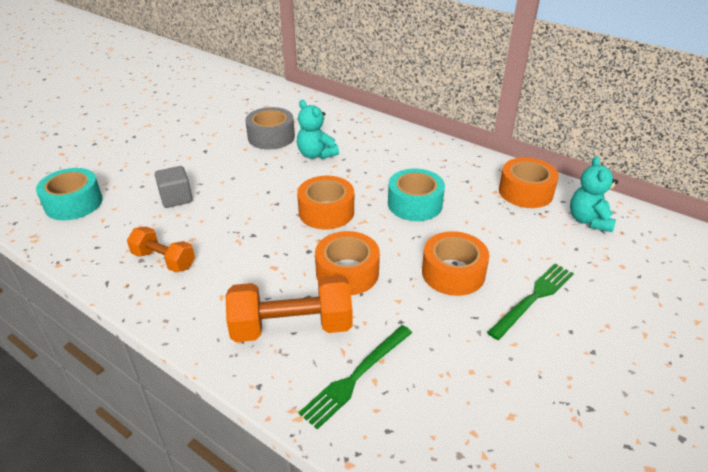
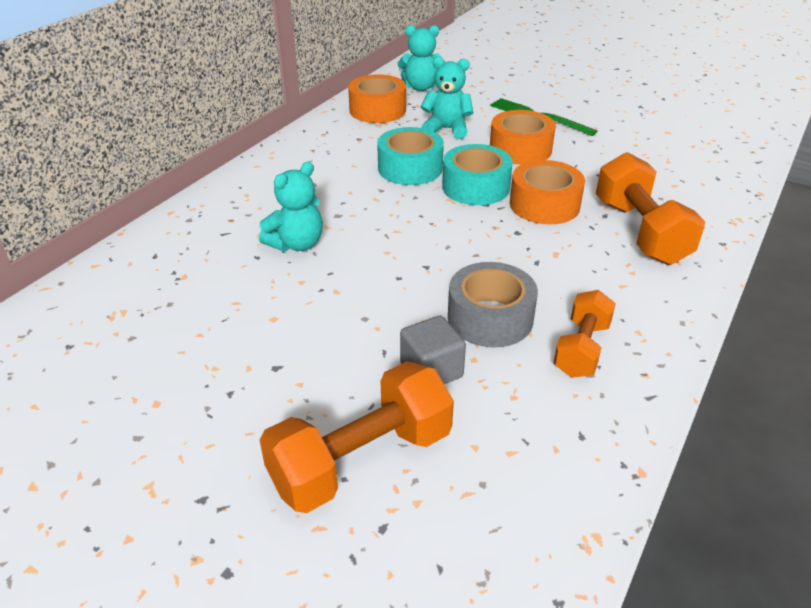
camera: 95 degrees left, 0 degrees up
turquoise tape [36,168,103,220] -> turquoise tape moved to [442,144,513,205]
grey tape [245,107,295,149] -> grey tape moved to [448,262,538,347]
orange tape [297,176,354,230] -> none
green fork [298,325,412,430] -> none
none -> orange dumbbell [260,361,454,513]
none -> turquoise teddy bear [421,57,473,139]

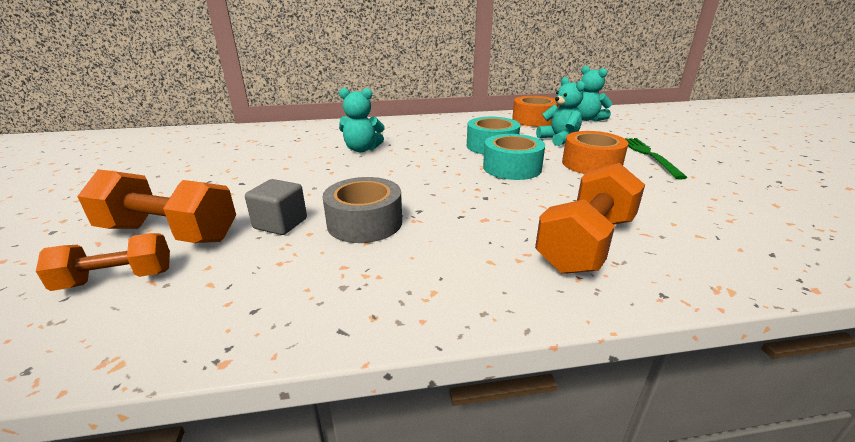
camera: 50 degrees right, 10 degrees down
orange tape [510,160,585,224] -> none
orange dumbbell [554,290,616,378] -> orange dumbbell moved to [36,233,170,291]

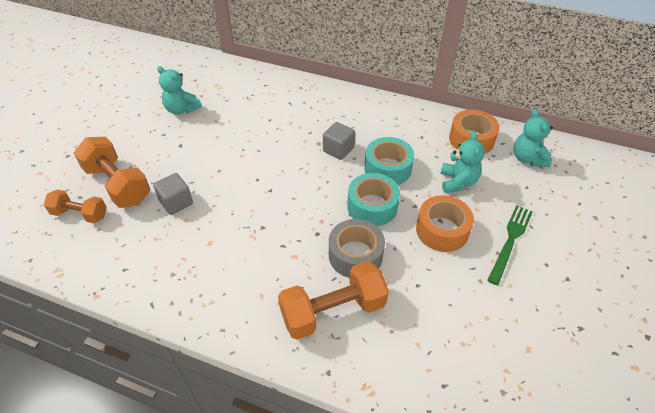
camera: 30 degrees right, 20 degrees up
grey tape [323,177,402,243] -> grey tape moved to [329,219,385,278]
turquoise teddy bear [339,88,385,152] -> turquoise teddy bear moved to [157,66,202,115]
none -> grey cube [323,122,355,160]

